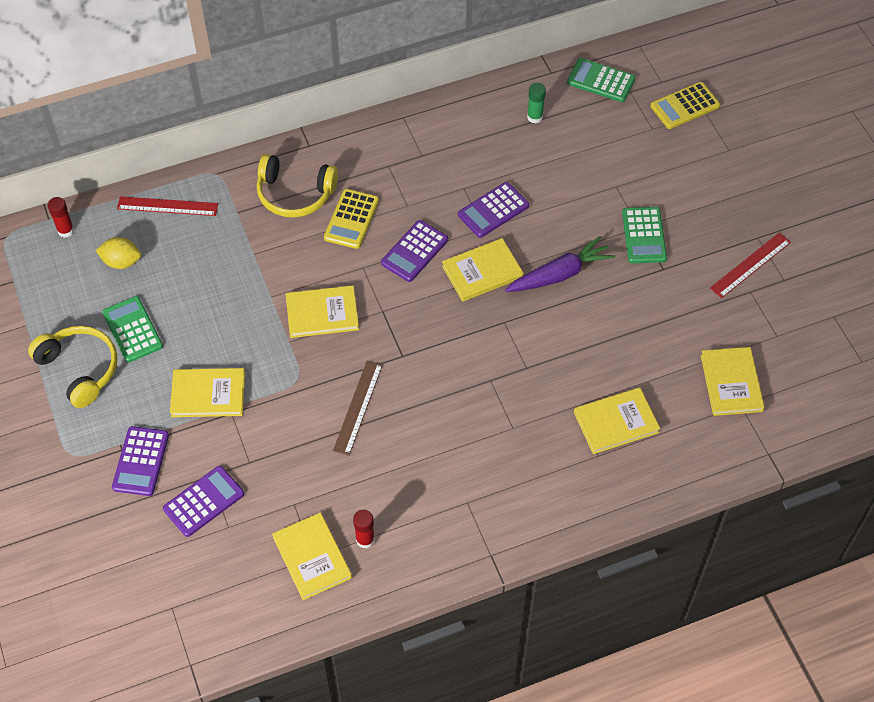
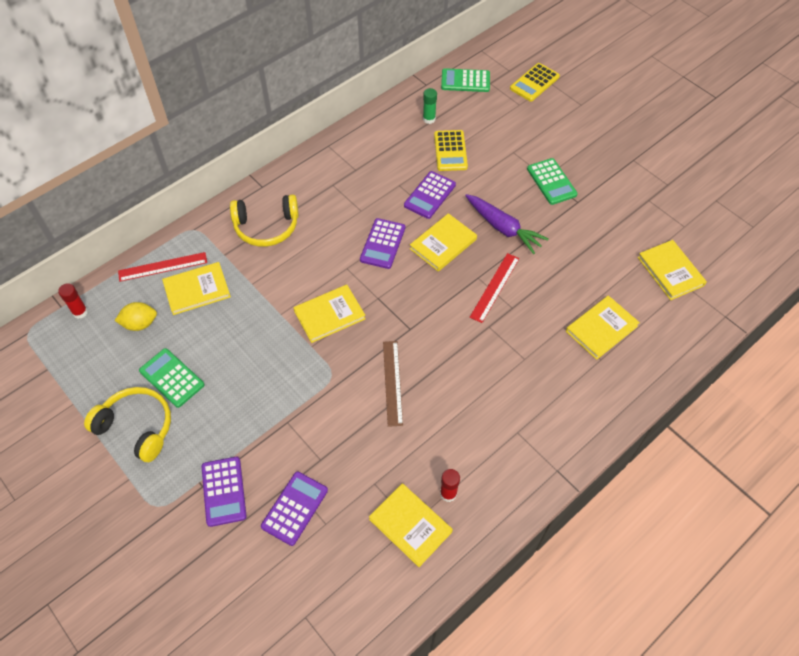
camera: 20 degrees left, 0 degrees up
yellow book [170,368,245,417] -> yellow book moved to [162,262,231,315]
yellow calculator [324,189,379,249] -> yellow calculator moved to [434,130,468,171]
purple carrot [505,236,615,292] -> purple carrot turned 90 degrees clockwise [465,194,548,254]
red ruler [710,233,791,298] -> red ruler moved to [470,253,520,323]

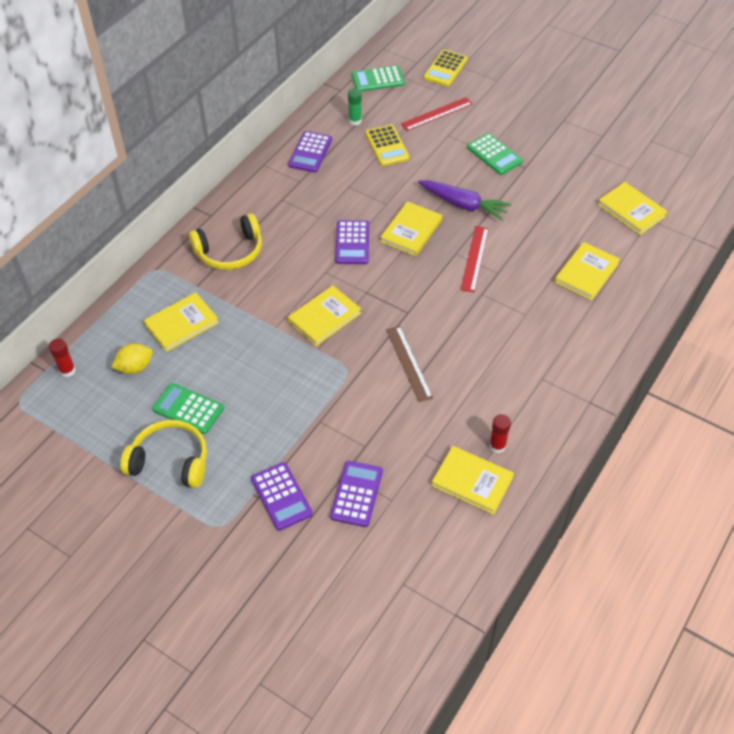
camera: 15 degrees left, 5 degrees down
red ruler [118,252,207,282] -> red ruler moved to [401,97,473,131]
purple calculator [404,171,456,219] -> purple calculator moved to [288,131,332,173]

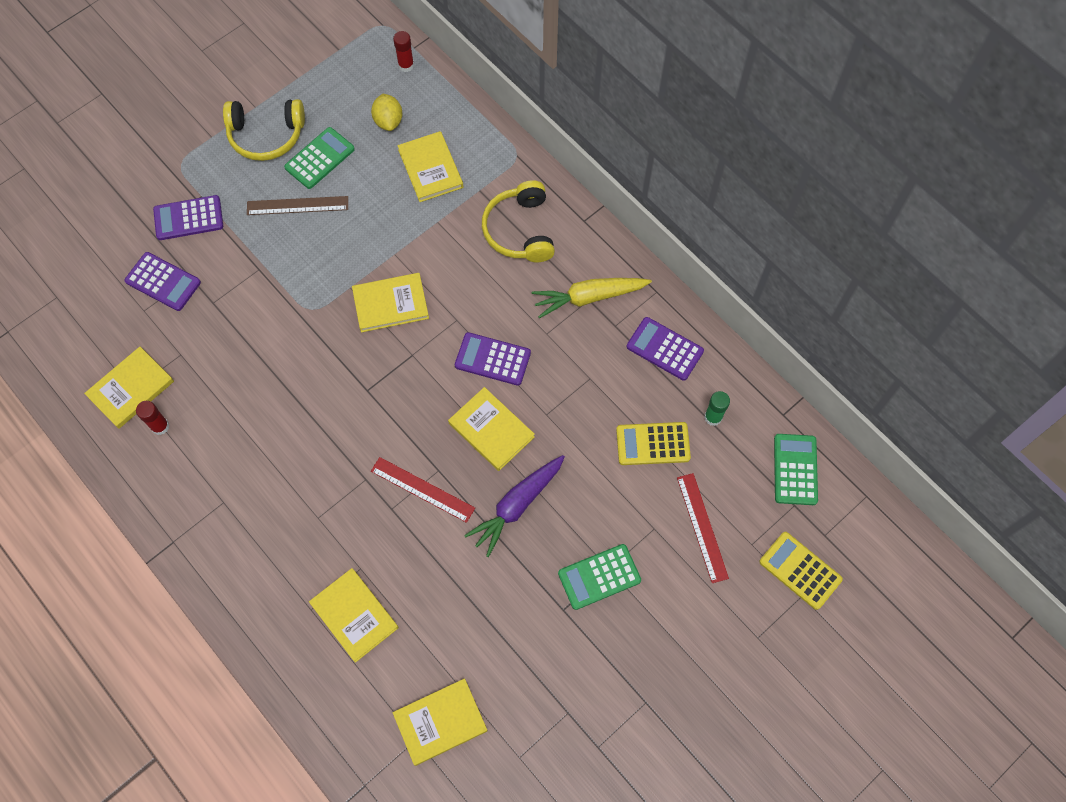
camera: 105 degrees right, 15 degrees up
yellow headphones [120,420,207,488] -> yellow headphones turned 60 degrees clockwise [223,99,305,161]
yellow book [288,285,361,346] -> yellow book turned 75 degrees counterclockwise [352,273,429,332]
brown ruler [386,326,433,402] -> brown ruler moved to [247,196,348,215]
none -> yellow carrot [532,278,652,319]

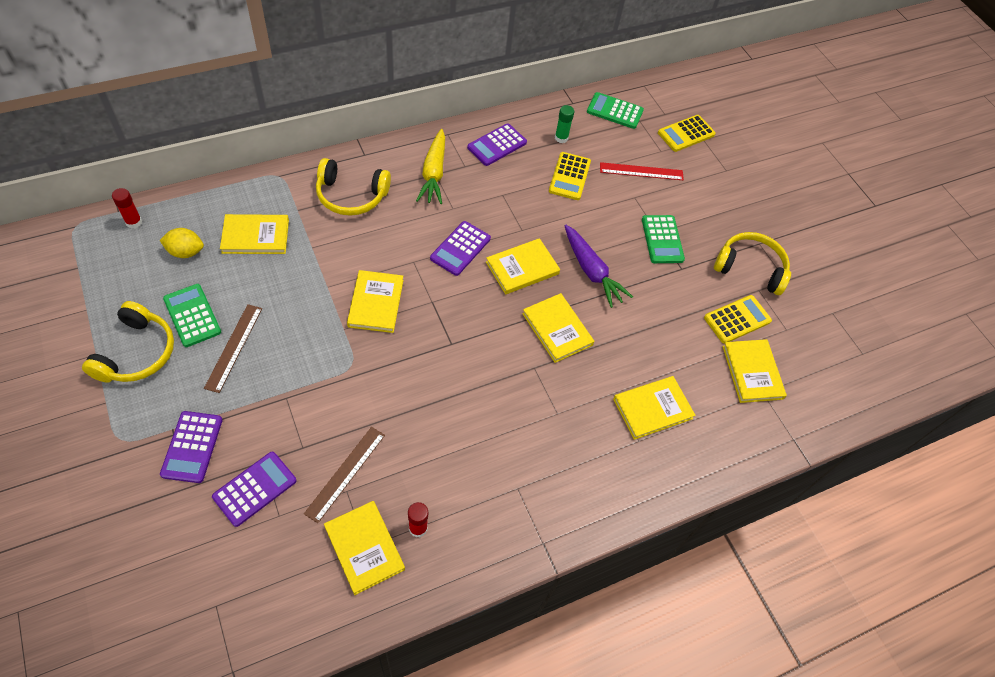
camera: 80 degrees left, 10 degrees down
red ruler [371,457,475,523] -> yellow book [522,293,594,363]
none -> brown ruler [304,427,385,523]
none -> yellow calculator [704,295,772,344]
none -> yellow headphones [714,232,791,295]

